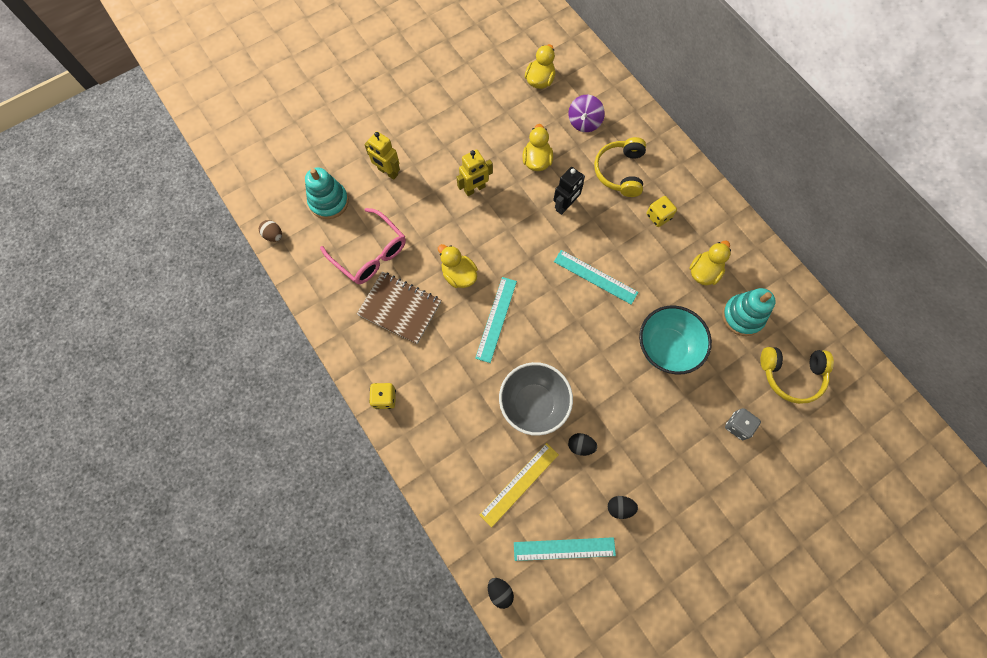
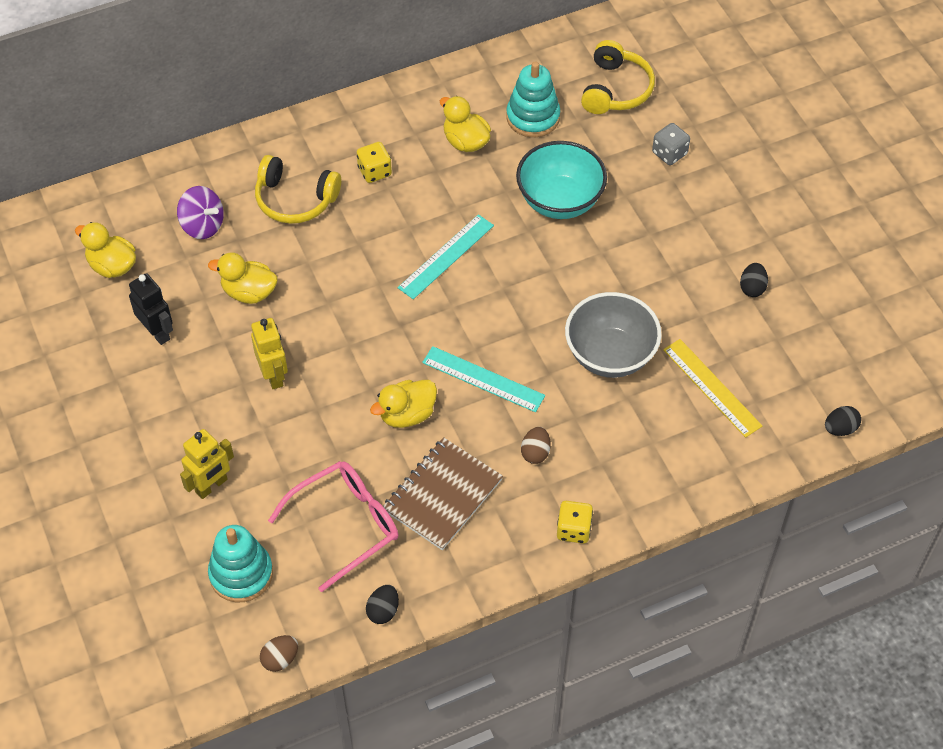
camera: 80 degrees left, 15 degrees down
turquoise ruler [514,537,616,561] -> none
black robot [553,167,585,215] -> black robot moved to [129,273,173,345]
black egg [568,433,597,456] -> black egg moved to [366,585,399,624]
none -> brown egg [521,427,551,464]

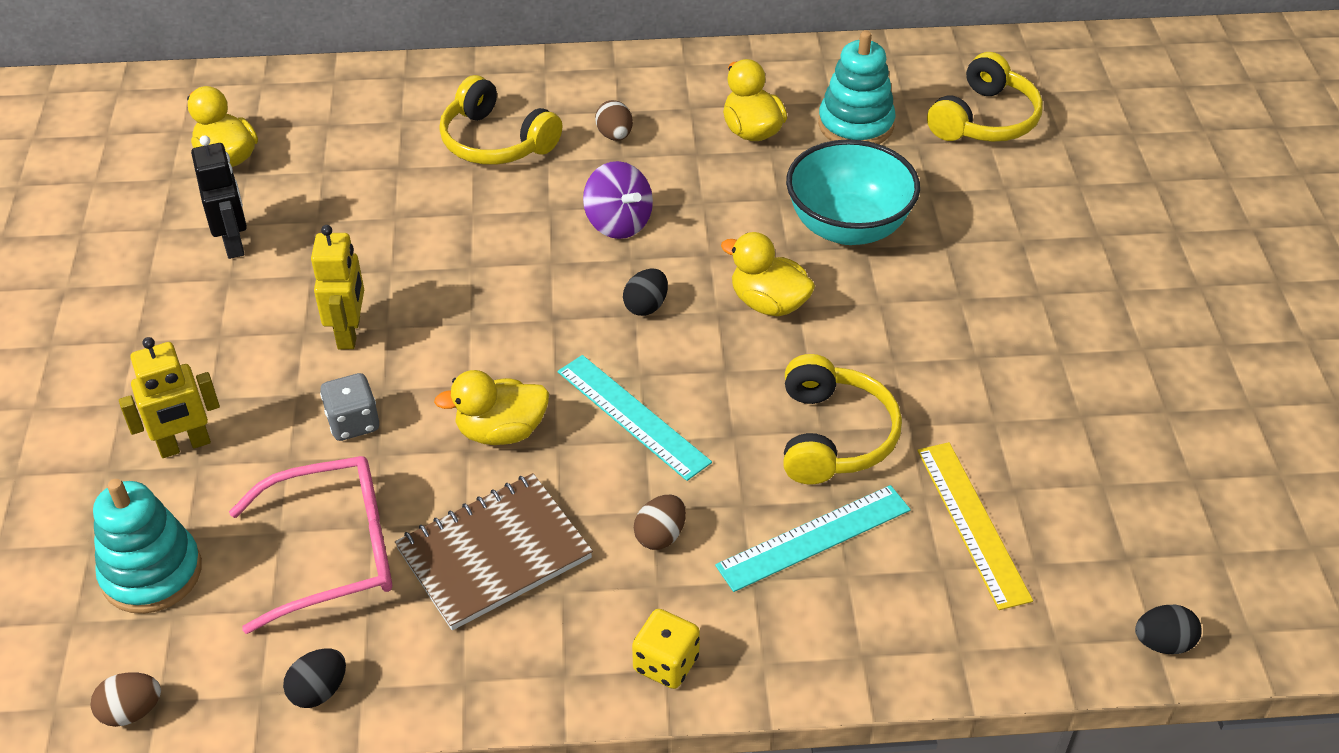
camera: 20 degrees right, 10 degrees down
purple spinning top [177,186,224,239] -> purple spinning top moved to [583,161,653,239]
yellow duck [208,252,278,304] -> yellow duck moved to [721,232,815,316]
yellow dice [357,142,392,183] -> brown egg [595,100,633,141]
turquoise ruler [398,214,494,299] -> turquoise ruler moved to [715,485,911,592]
grey bowl [565,292,662,378] -> yellow headphones [783,354,902,484]
grey dice [652,123,690,165] -> grey dice moved to [320,373,379,441]
black egg [740,263,768,297] -> black egg moved to [623,269,668,316]

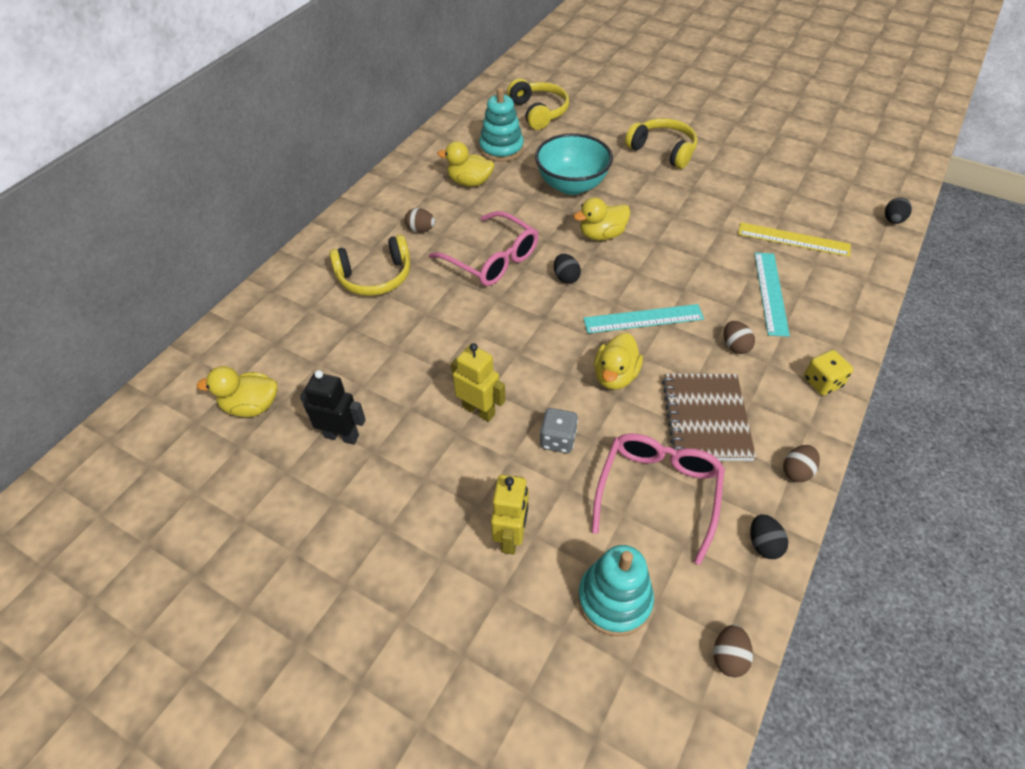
camera: 55 degrees left, 5 degrees up
purple spinning top [583,161,653,239] -> pink glasses [429,211,538,286]
yellow headphones [783,354,902,484] -> yellow headphones moved to [625,118,698,169]
none -> brown egg [783,445,820,482]

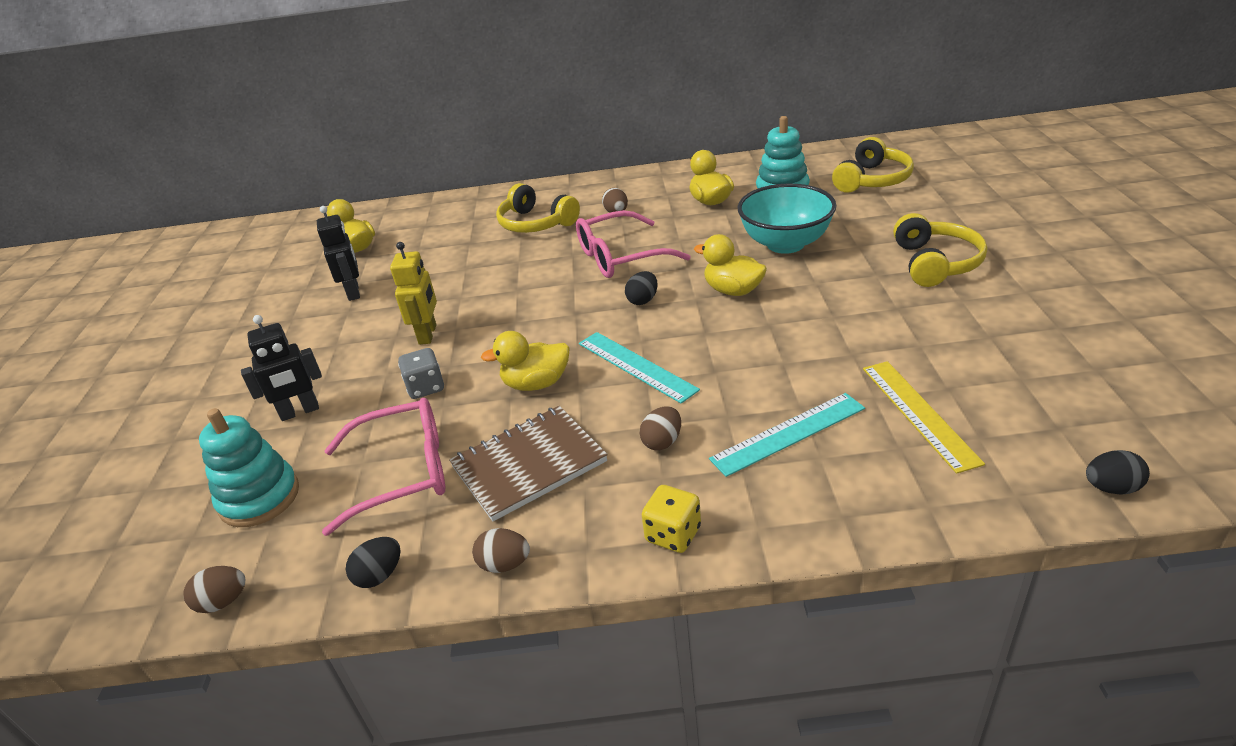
camera: 60 degrees right, 15 degrees down
pink glasses [429,211,538,286] -> pink glasses turned 60 degrees clockwise [576,210,691,278]
yellow robot [491,475,529,555] -> black robot [241,315,322,421]

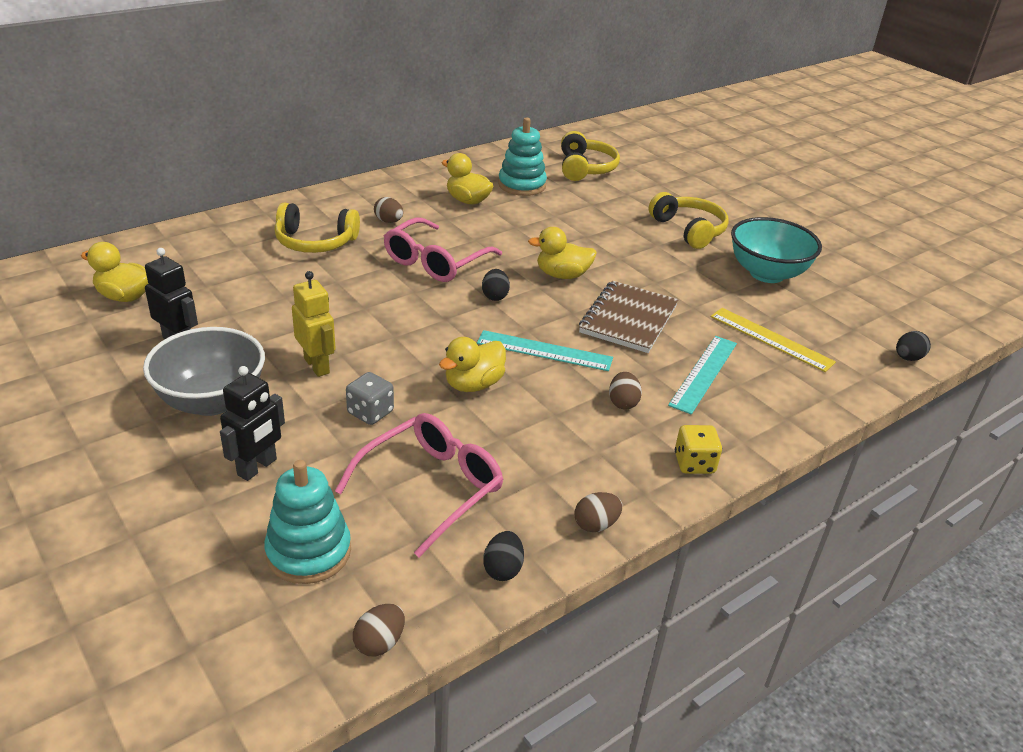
camera: 40 degrees left, 0 degrees up
brown notebook [449,406,608,521] -> brown notebook moved to [579,281,679,353]
turquoise bowl [738,184,837,254] -> turquoise bowl moved to [731,217,822,283]
none -> grey bowl [143,327,265,416]

